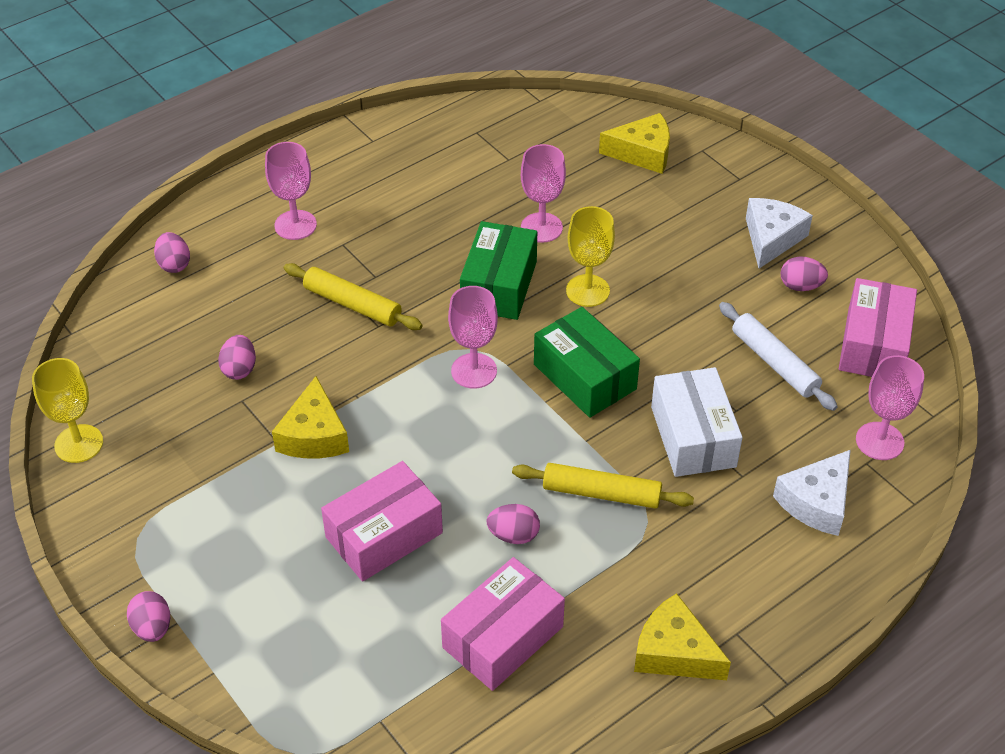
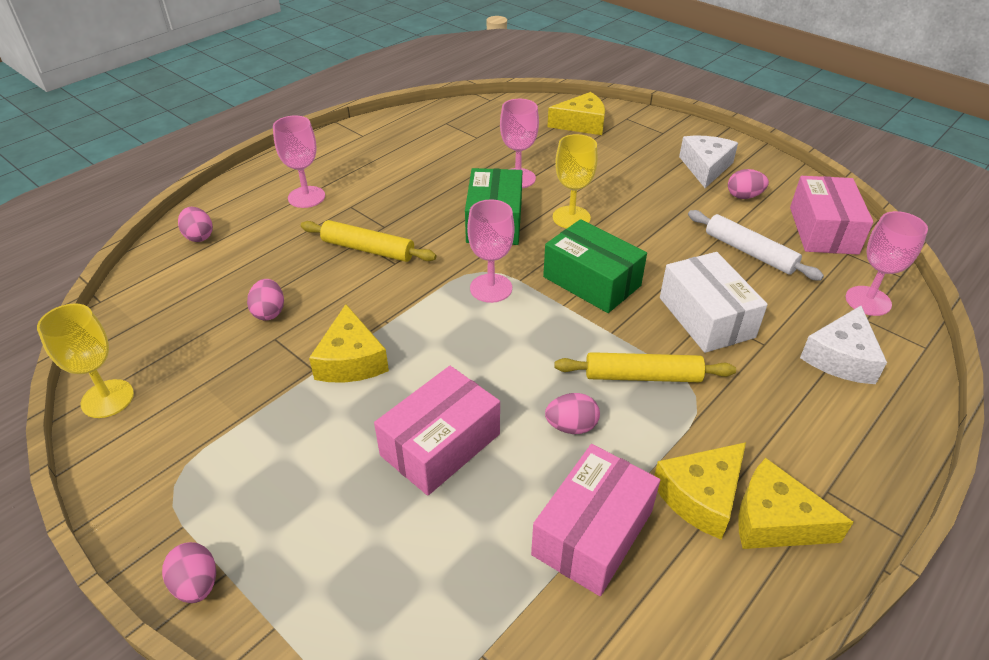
camera: 10 degrees left, 5 degrees down
none -> yellow cheese [654,442,746,540]

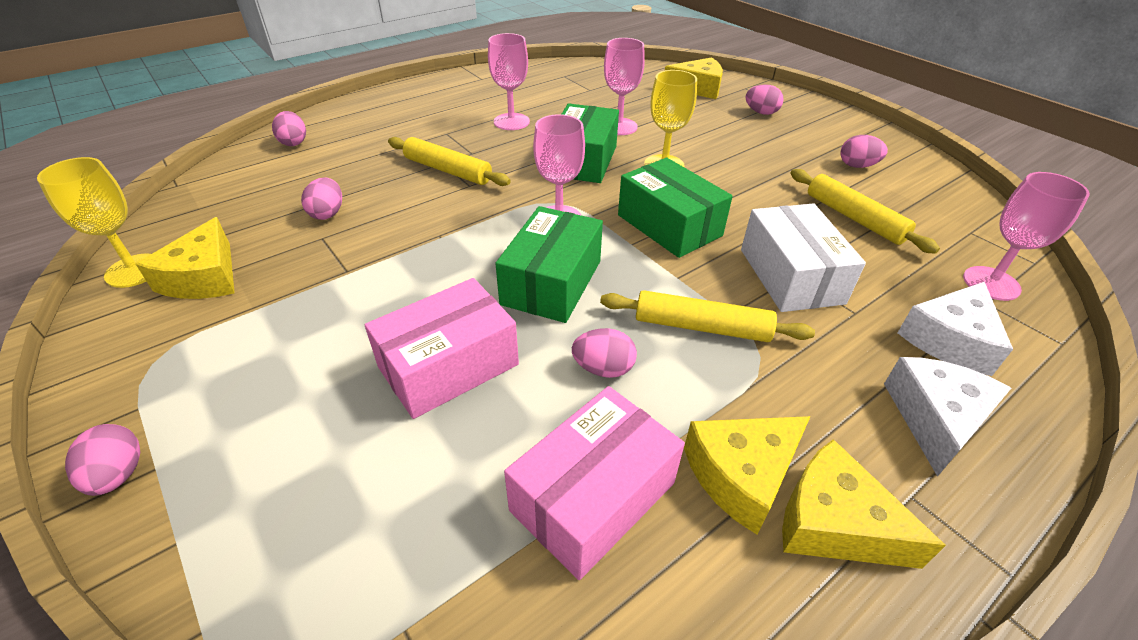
camera: 10 degrees right, 0 degrees up
pink goblet [273,116,325,208] -> pink goblet moved to [488,33,530,130]
yellow cheese [309,304,389,383] -> yellow cheese moved to [136,217,235,299]
white cheese [679,136,738,188] -> white cheese moved to [884,357,1011,477]
white rolling pin [688,210,824,280] -> yellow rolling pin [791,169,940,254]
pink box [790,176,873,255] -> none
none -> green box [495,206,603,323]
none -> pink egg [745,84,784,115]

